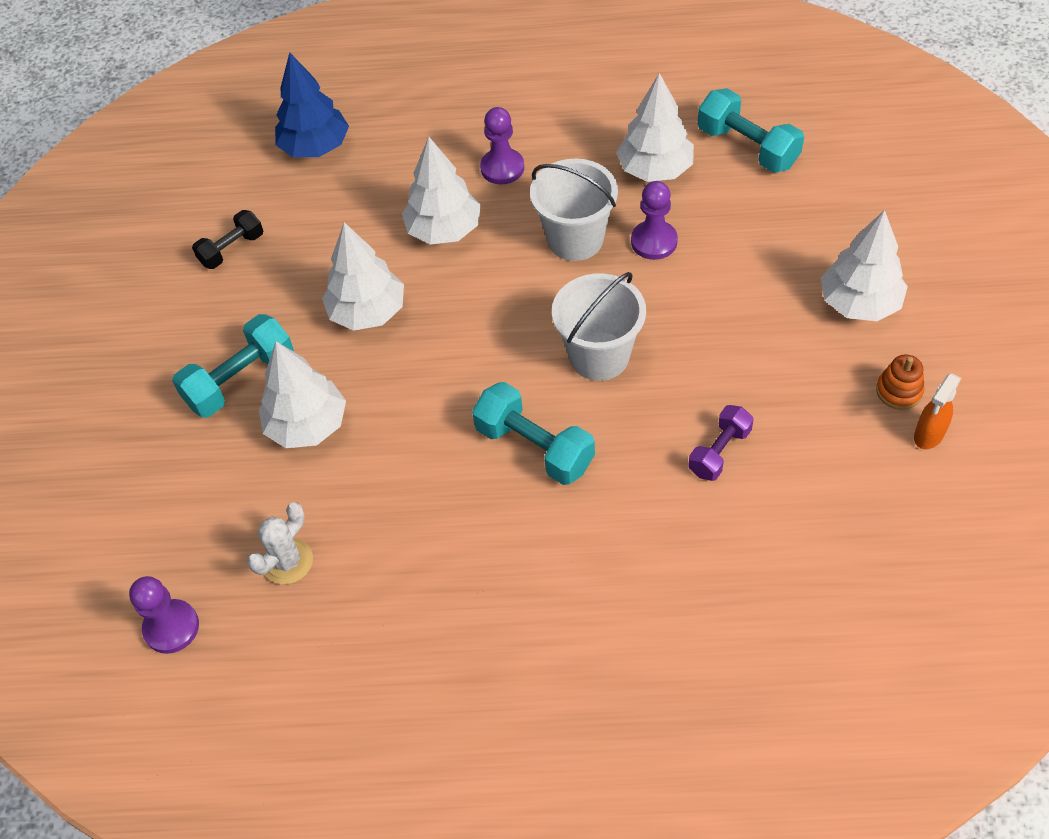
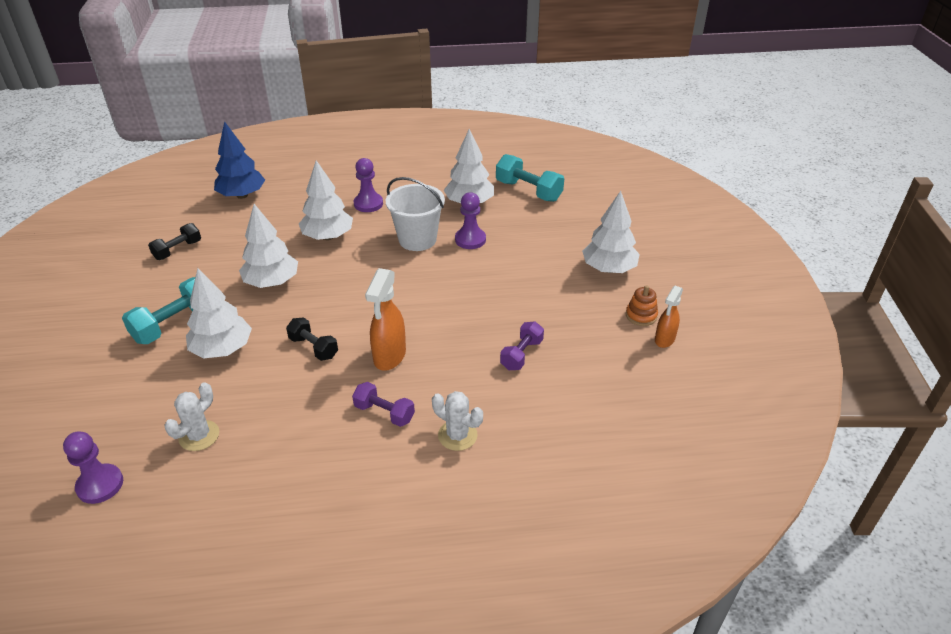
camera: 10 degrees left, 15 degrees down
turquoise dumbbell [472,382,595,485] -> orange spray bottle [365,268,406,371]
white bucket [552,272,646,381] -> none
none -> black dumbbell [286,317,338,361]
none -> purple dumbbell [352,382,415,427]
none -> white cactus [432,391,483,451]

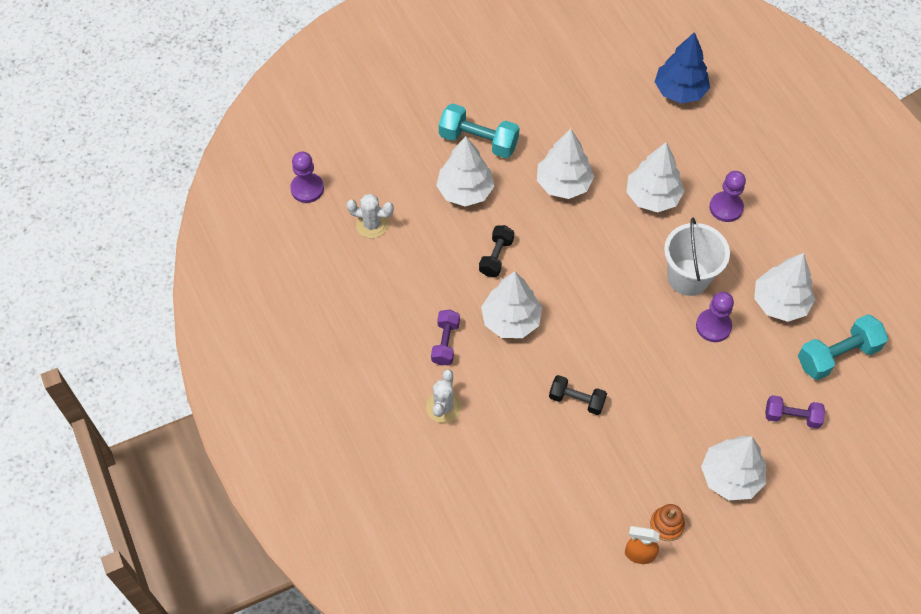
camera: 70 degrees right, 20 degrees up
black dumbbell [148,223,201,260] -> black dumbbell moved to [549,375,607,415]
orange spray bottle [365,268,406,371] -> white tree [481,271,542,338]
turquoise dumbbell [496,154,564,202] -> turquoise dumbbell turned 45 degrees clockwise [798,314,888,380]
purple dumbbell [500,321,544,370] -> purple dumbbell moved to [765,395,825,429]

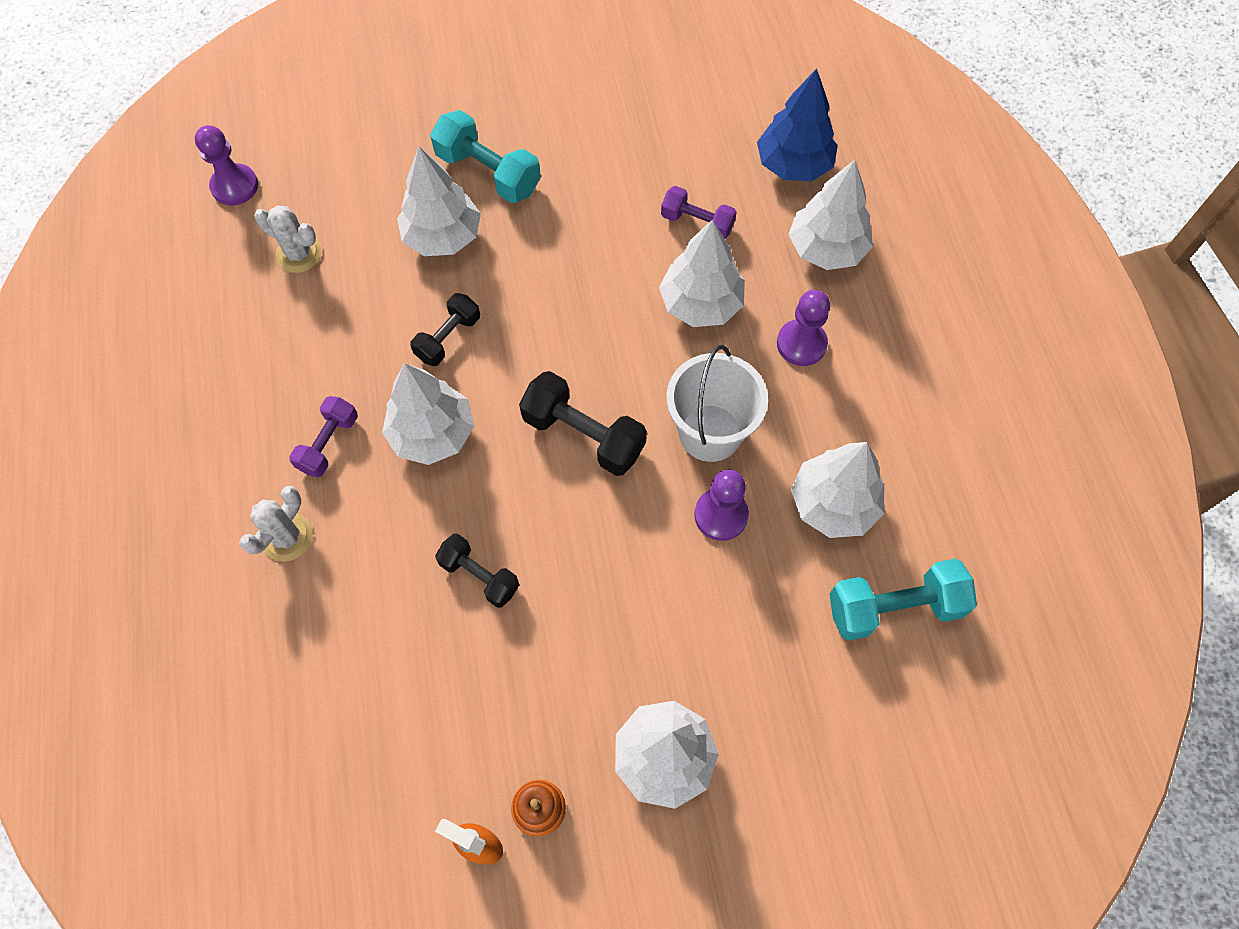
camera: 15 degrees right, 5 degrees up
white tree [537,129,594,199] -> white tree moved to [788,160,873,270]
purple dumbbell [765,395,825,429] -> purple dumbbell moved to [661,186,737,239]
none -> black dumbbell [519,371,647,476]

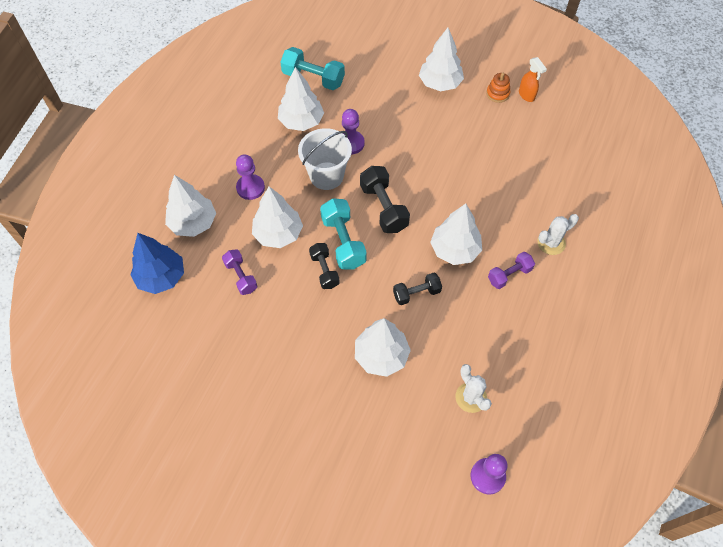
camera: 145 degrees left, 5 degrees down
turquoise dumbbell [430,110,541,203] -> turquoise dumbbell moved to [320,198,367,269]
black dumbbell [435,534,519,608] -> black dumbbell moved to [309,243,340,289]

